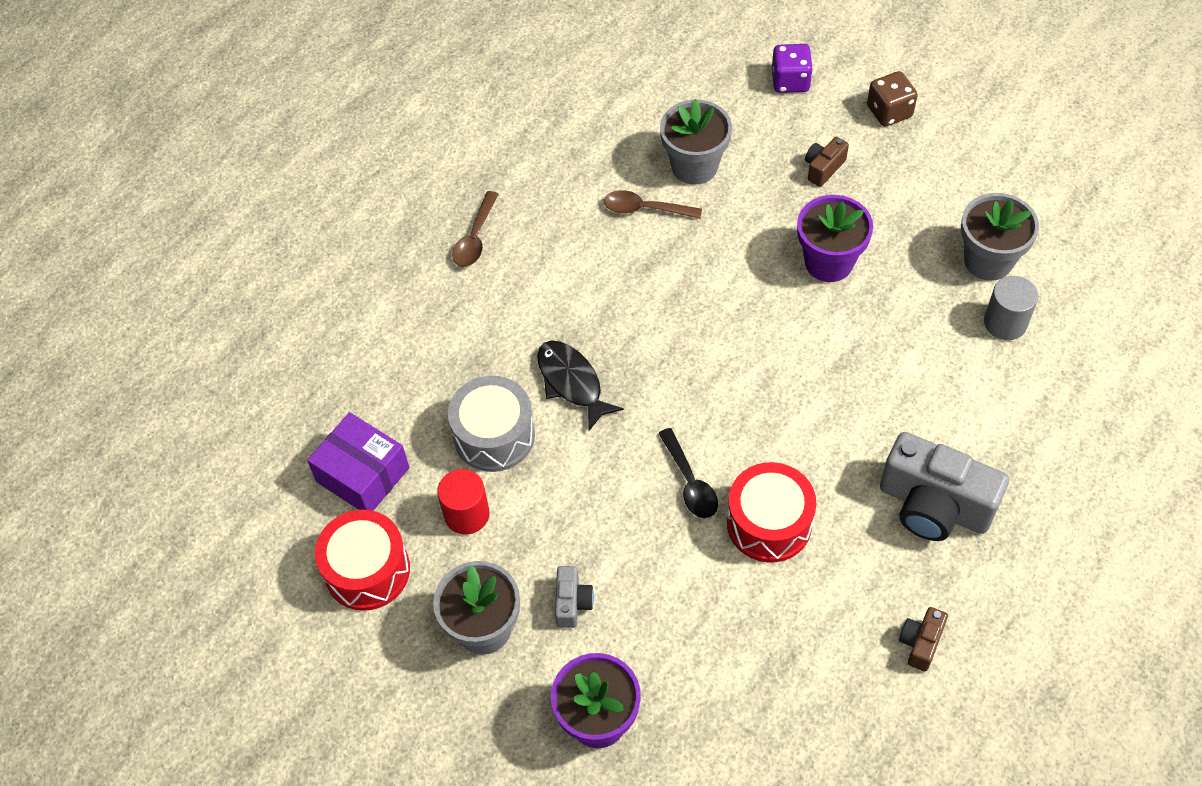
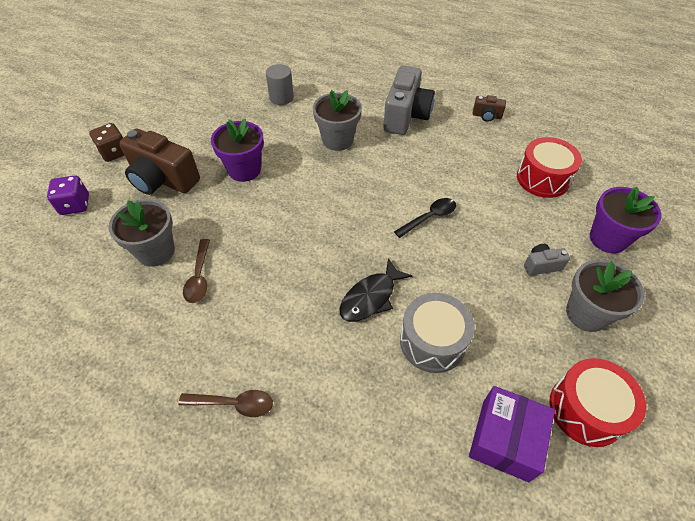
camera: 105 degrees left, 5 degrees down
red cylinder [437,469,490,534] -> none
red drum [727,462,816,562] -> red drum moved to [517,137,582,198]
brown camera [805,137,849,187] -> brown camera [119,129,200,195], size x2.14
grey flower pot [961,193,1039,281] -> grey flower pot moved to [313,90,362,151]

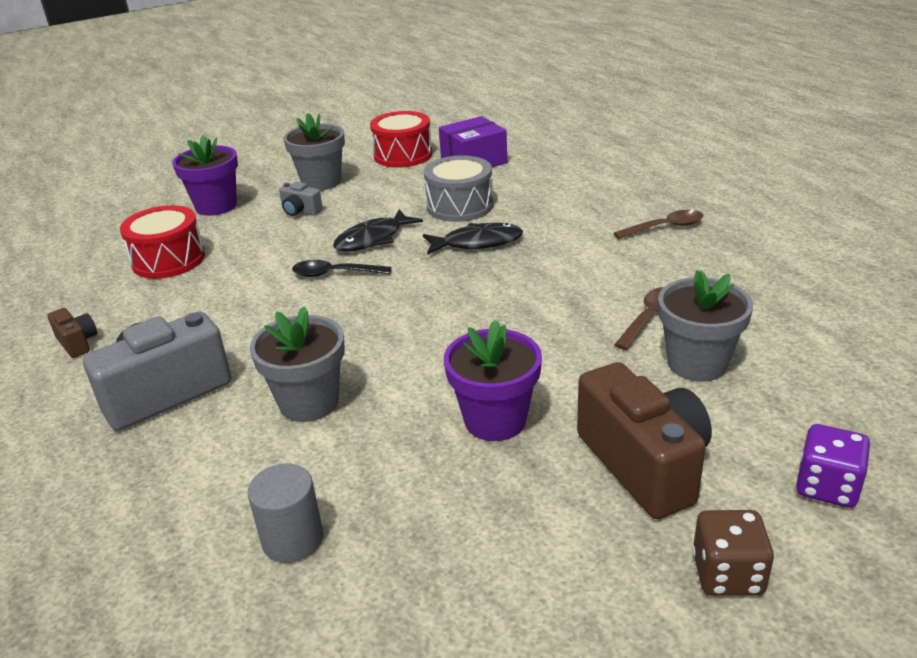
camera: 140 degrees left, 20 degrees down
brown spoon [178,390,273,417] -> brown spoon turned 120 degrees clockwise [614,210,703,239]
none -> black fish [333,209,423,252]

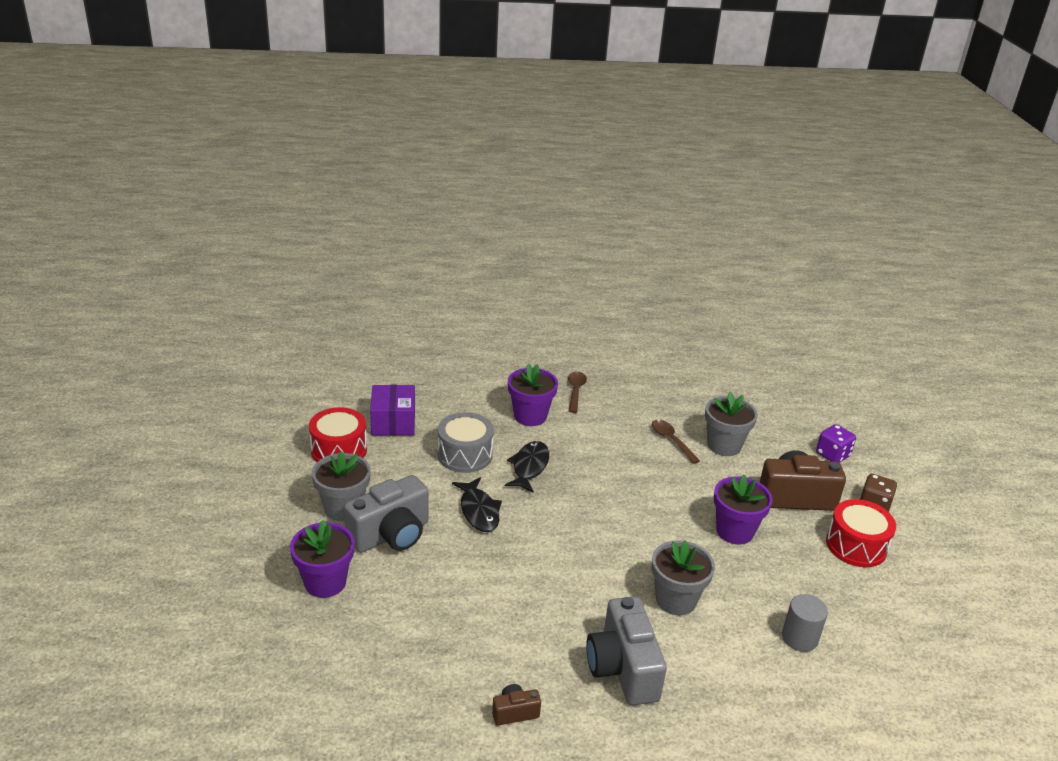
camera: 70 degrees left, 0 degrees up
red drum [120,205,205,279] -> red drum moved to [826,499,896,567]
grey camera [279,182,323,216] -> grey camera [344,475,429,553], size x2.14
black spoon [292,260,392,277] -> none
none -> purple flower pot [508,363,558,426]

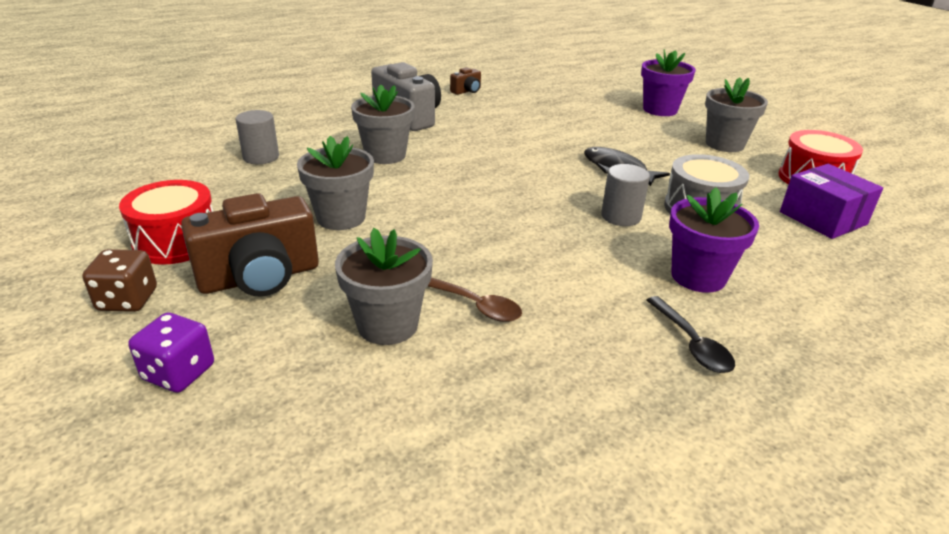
camera: 155 degrees right, 0 degrees up
grey camera [344,475,429,553] -> none
black fish [505,441,549,493] -> grey cylinder [601,164,650,226]
brown spoon [568,371,587,413] -> black spoon [646,296,735,373]
purple flower pot [714,475,773,544] -> grey flower pot [297,136,374,230]

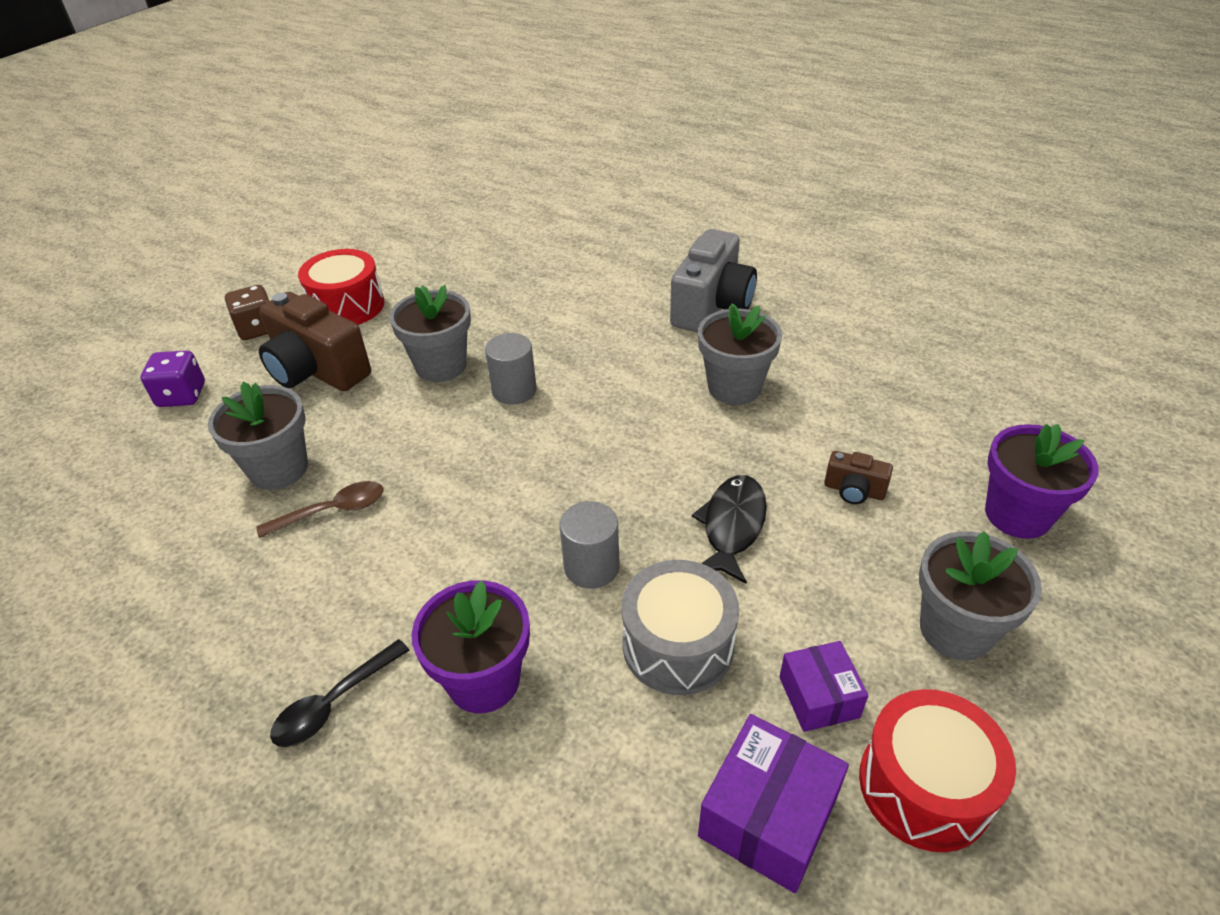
camera: 65 degrees right, 10 degrees up
grey cylinder [235,110,279,164] -> grey cylinder moved to [485,333,537,405]
grey flower pot [351,84,415,164] -> grey flower pot moved to [698,303,782,405]
brown spoon [428,277,522,322] -> brown spoon turned 120 degrees counterclockwise [256,481,383,538]
brown camera [450,67,481,95] -> brown camera moved to [824,451,893,504]
none -> purple box [779,641,869,732]

